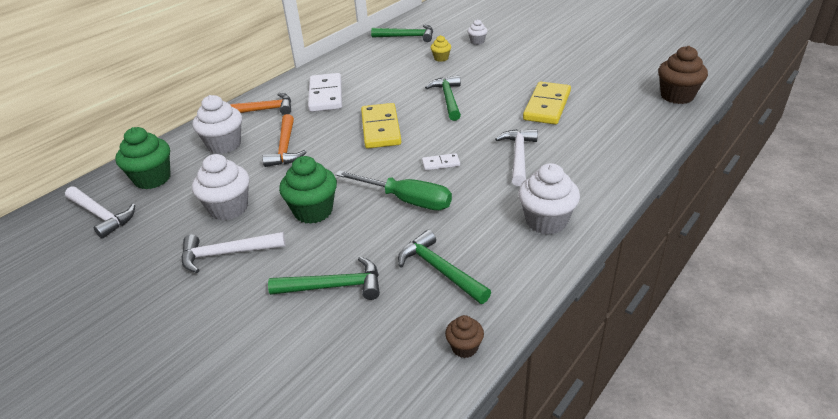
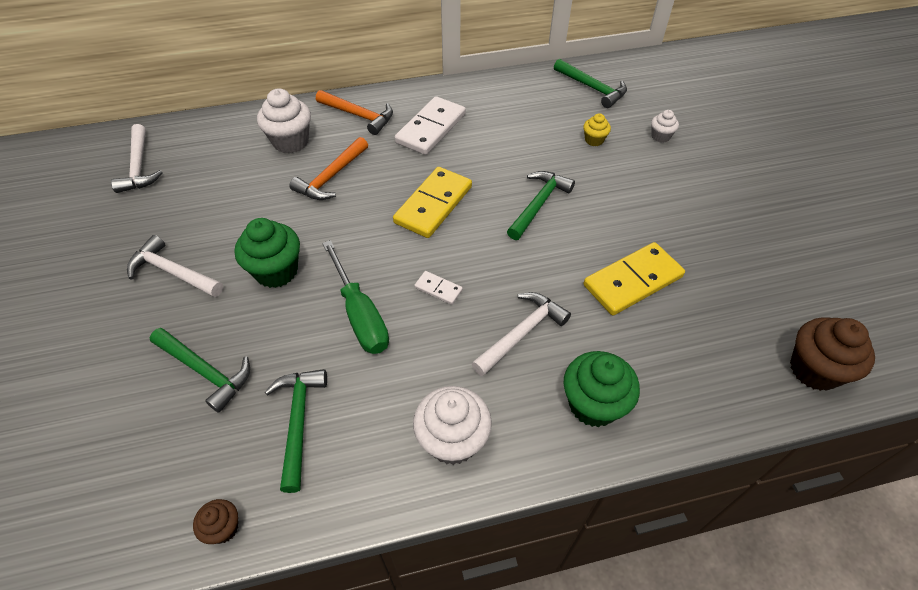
camera: 35 degrees right, 15 degrees up
green cupcake [115,127,171,189] -> green cupcake moved to [564,351,640,427]
white cupcake [192,154,249,220] -> none

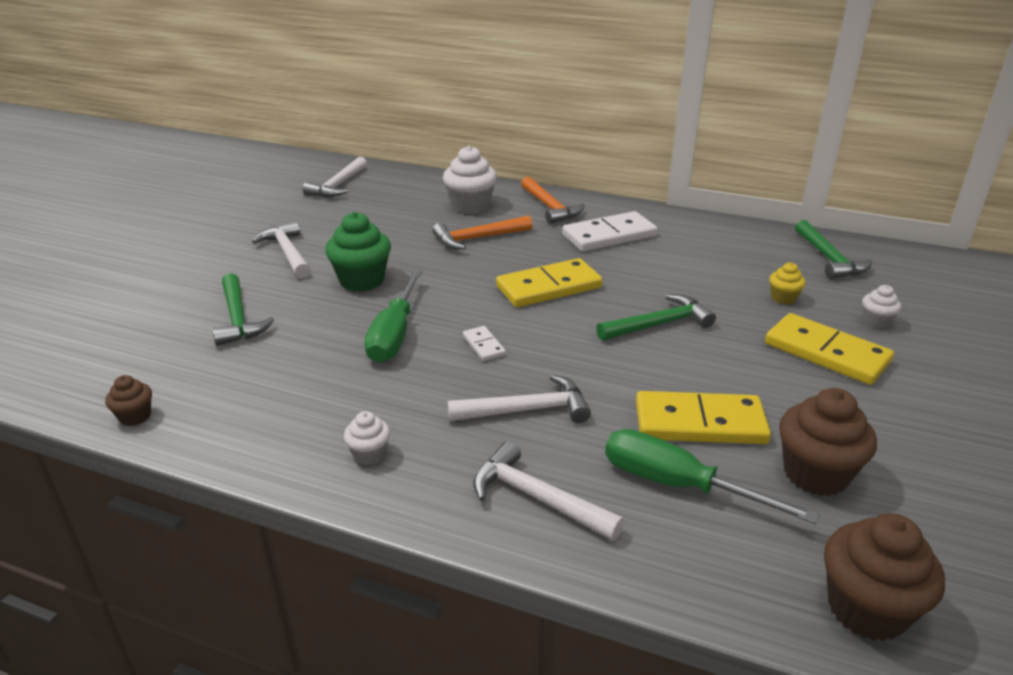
camera: 35 degrees right, 20 degrees down
green hammer [265,369,327,493] -> none
white cupcake [413,386,492,465] -> white cupcake [344,411,390,465], size x0.52
green cupcake [564,351,640,427] -> white hammer [473,441,624,541]
none -> green screwdriver [605,429,820,524]
none -> yellow domino [765,313,894,385]
none -> brown cupcake [779,388,877,496]

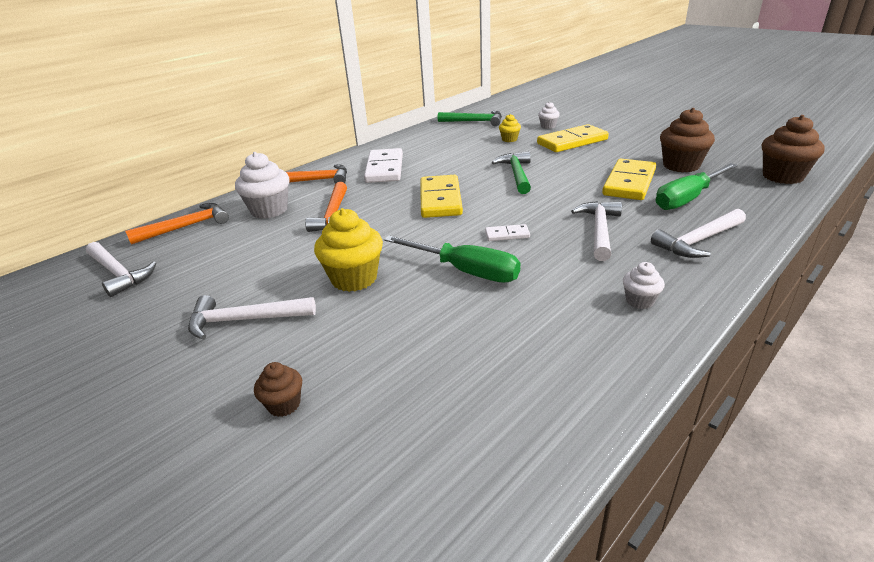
camera: 65 degrees left, 0 degrees up
brown cupcake [105,375,152,426] -> brown cupcake moved to [254,362,302,417]
green hammer [212,273,274,346] -> none
green cupcake [325,212,391,292] -> yellow cupcake [314,208,383,292]
none -> orange hammer [125,203,229,245]

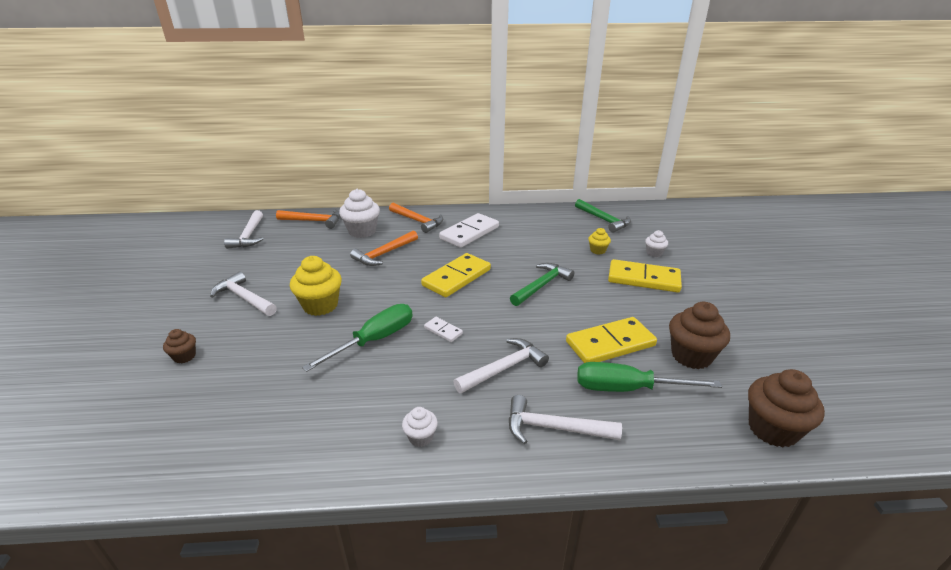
camera: 40 degrees right, 0 degrees up
green screwdriver [384,236,521,283] -> green screwdriver turned 120 degrees counterclockwise [302,304,413,372]

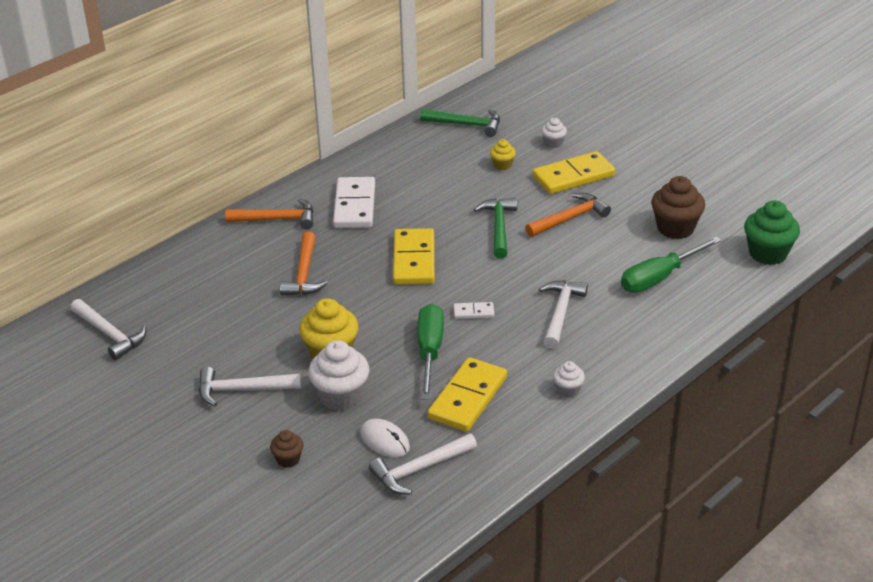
camera: 40 degrees left, 5 degrees up
orange hammer [276,209,340,229] -> orange hammer moved to [525,193,611,237]
white cupcake [339,189,380,238] -> white cupcake moved to [308,340,369,411]
white hammer [509,395,622,444] -> white hammer moved to [369,433,477,495]
yellow domino [566,317,657,363] -> yellow domino moved to [428,357,507,432]
brown cupcake [748,369,825,448] -> green cupcake [744,200,800,265]
none -> white mouse [360,419,410,457]

